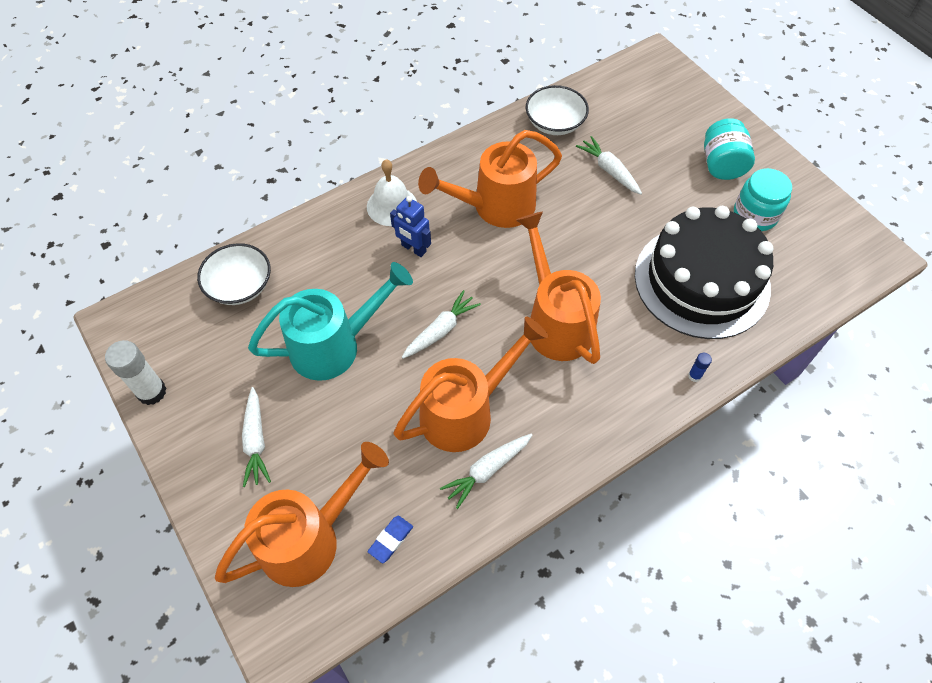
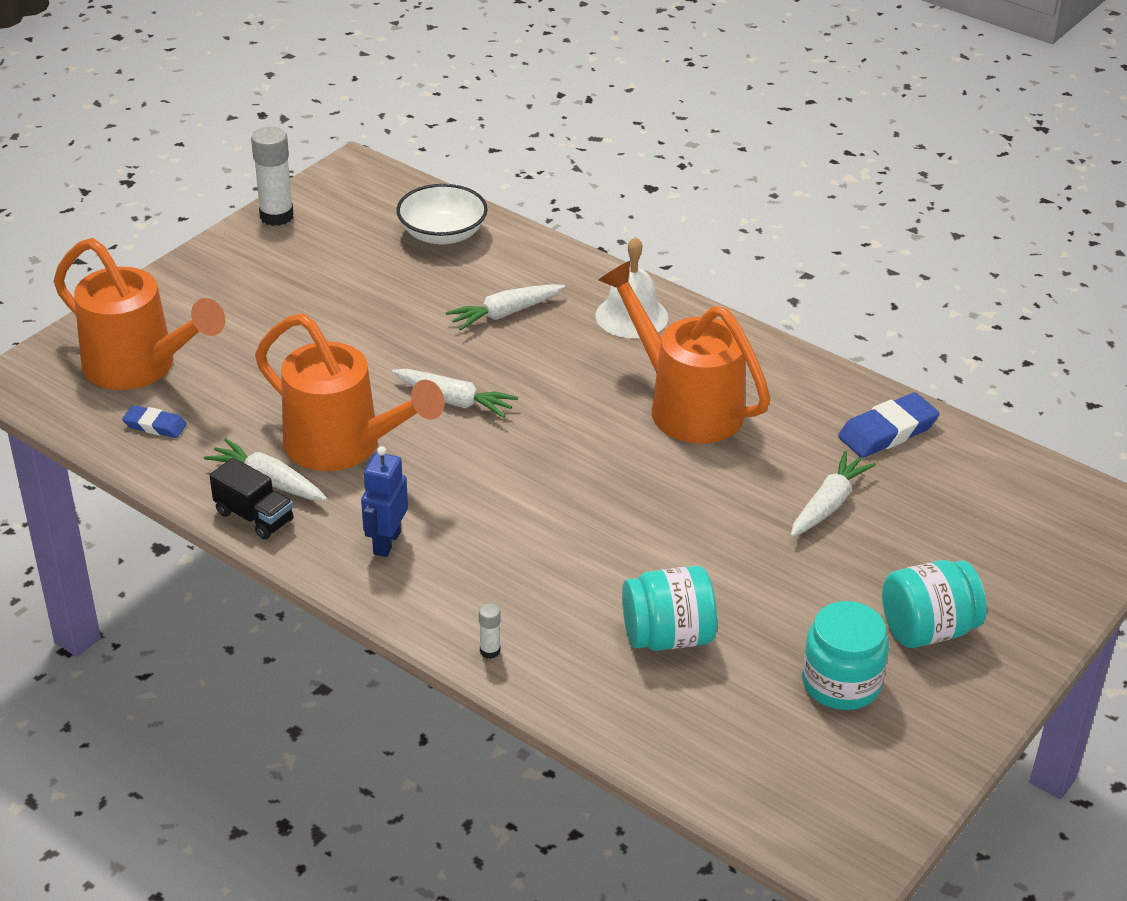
camera: 70 degrees right, 20 degrees down
white carrot [242,387,271,487] -> white carrot moved to [446,284,565,331]
turquoise watering can [248,262,413,381] -> none
blue robot [390,196,431,257] -> blue robot moved to [361,446,408,557]
orange watering can [516,212,601,364] -> none
white bowl [526,85,589,135] -> blue eraser [838,392,940,458]
black cake [635,206,773,339] -> turquoise jar [622,566,717,651]
blue glue stick [688,353,712,382] -> white glue stick [479,603,501,659]
none -> black truck [209,457,294,539]

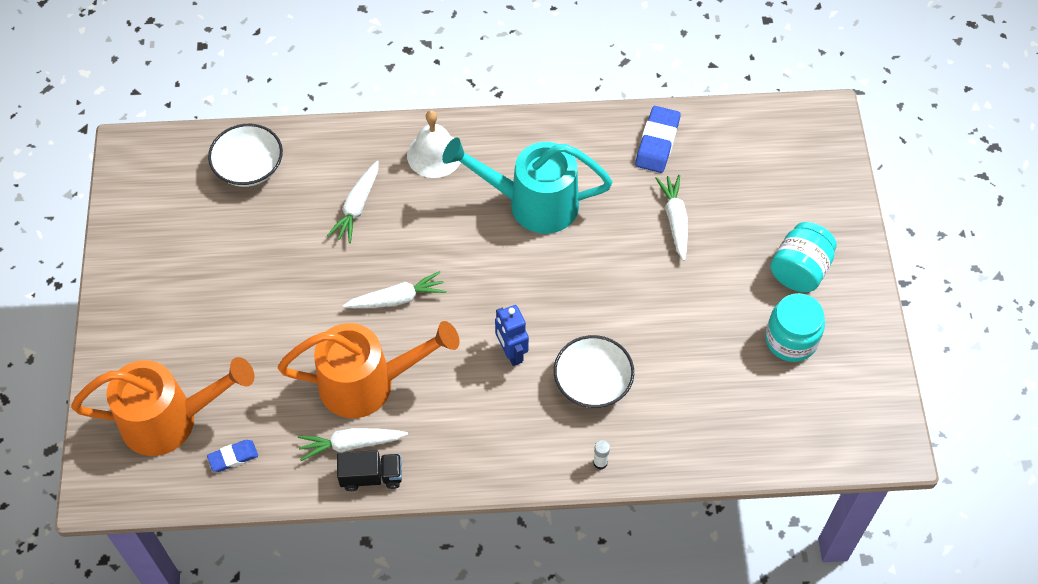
camera: 40 degrees left, 20 degrees up
white glue stick [251,127,294,226] -> none
blue robot [361,446,408,557] -> blue robot moved to [495,305,529,366]
orange watering can [599,261,771,444] -> turquoise watering can [442,138,613,234]
turquoise jar [622,566,717,651] -> none
none -> white bowl [554,335,634,408]

